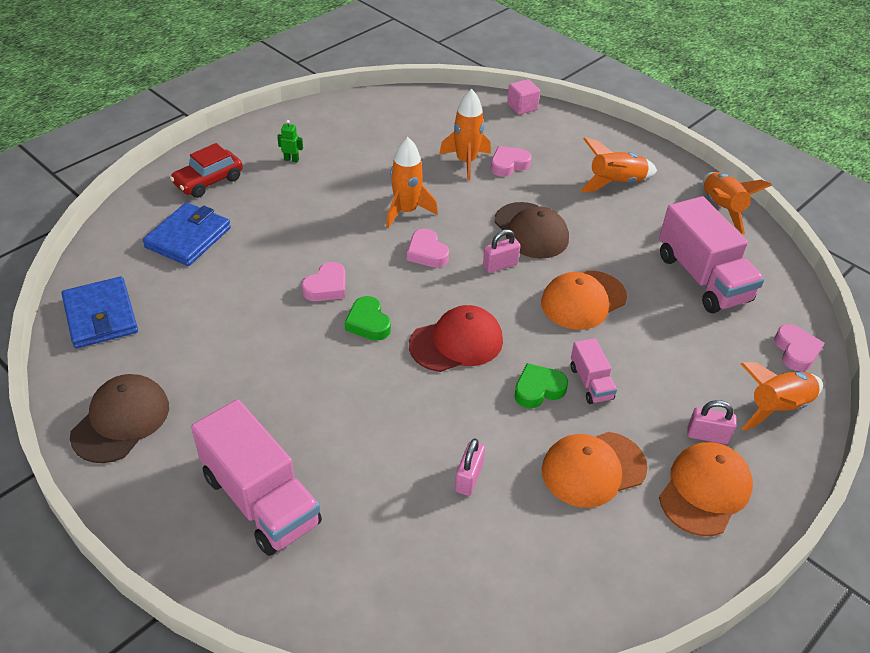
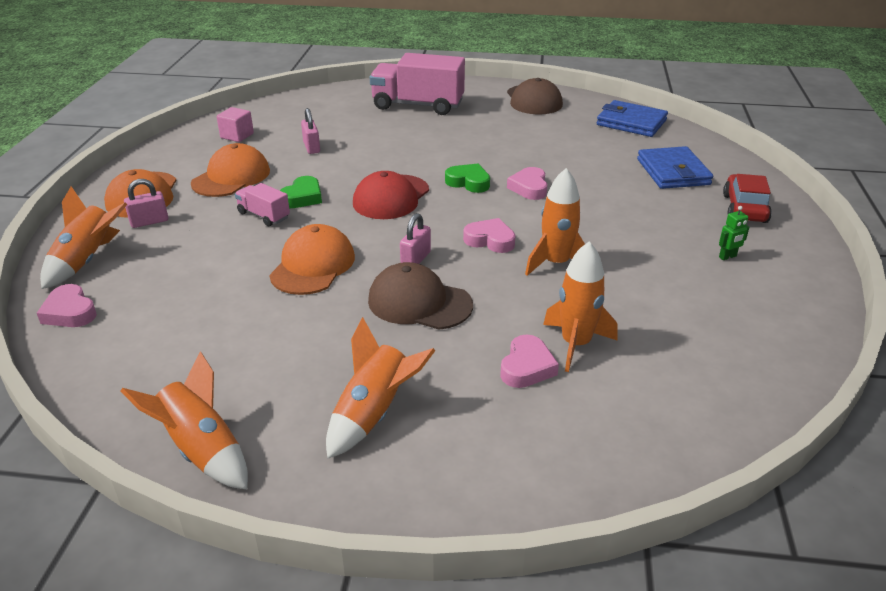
camera: 145 degrees right, 10 degrees down
pink cube [507,79,540,115] -> pink cube moved to [217,107,254,142]
pink truck [659,196,764,313] -> none

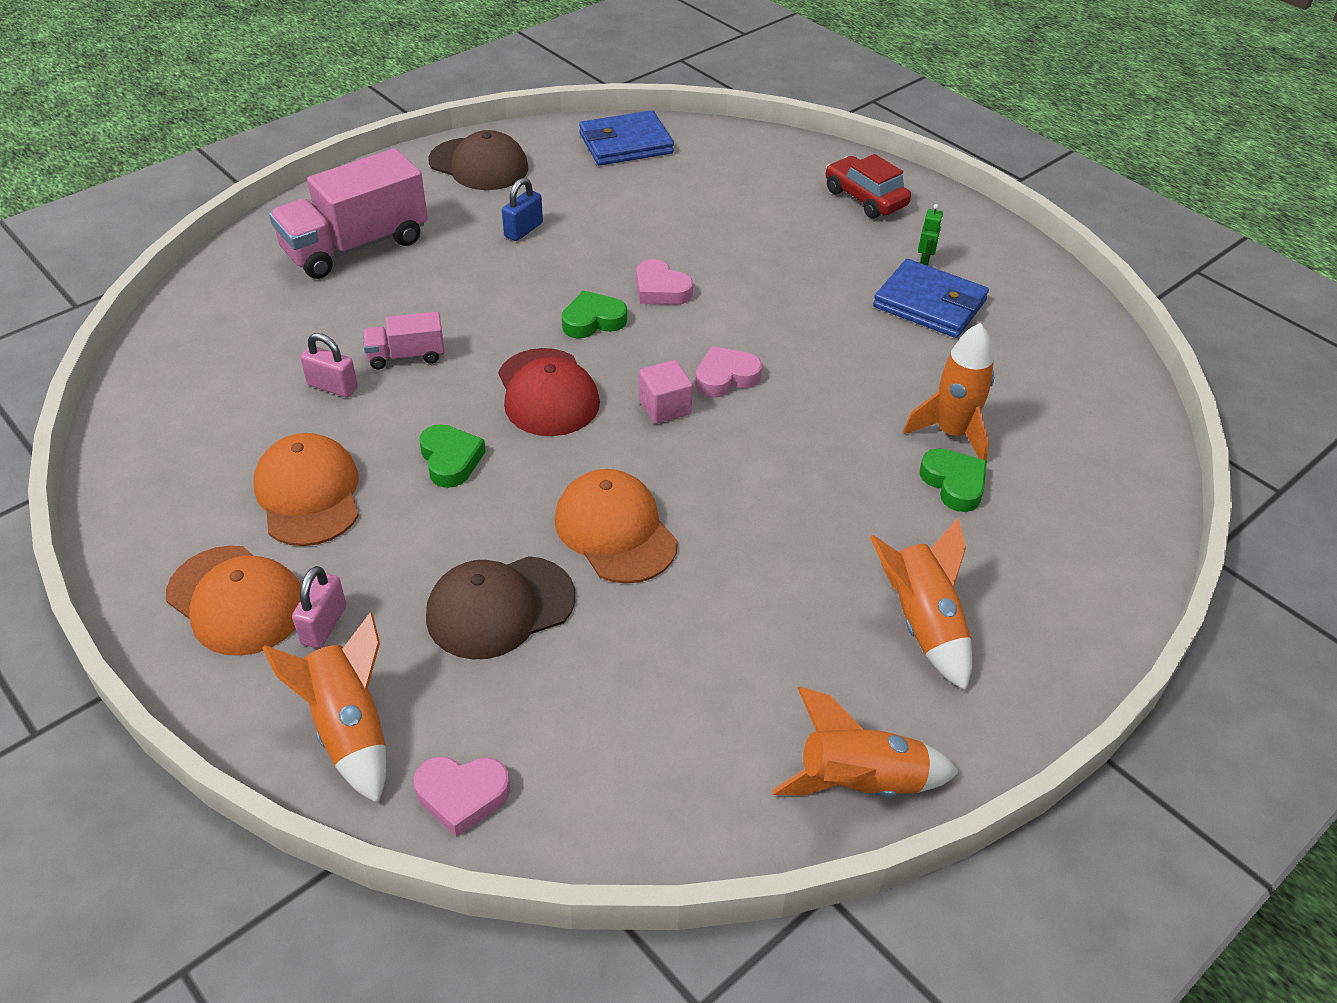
camera: 50 degrees left, 10 degrees up
pink cube [217,107,254,142] -> pink cube moved to [639,360,693,424]
pink truck [235,183,290,226] -> pink truck moved to [363,311,445,370]
brown cap [368,262,473,330] -> brown cap moved to [426,556,575,659]
pink padlock [400,213,431,264] -> none
pink heart [500,334,559,388] -> green heart [920,448,987,512]
orange rocket [525,168,585,276] -> none
blue wallet [637,146,713,189] -> blue wallet moved to [873,259,989,338]
none -> blue padlock [502,178,543,241]

